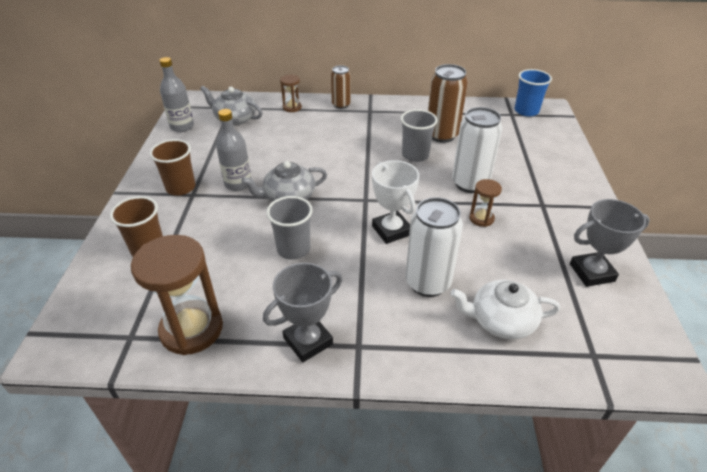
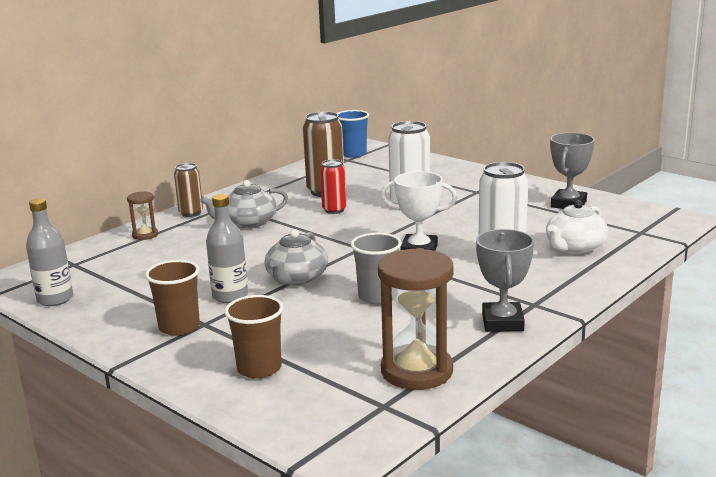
camera: 50 degrees left, 20 degrees down
grey teapot [200,86,263,125] -> grey teapot moved to [200,180,288,228]
grey cup [401,109,437,162] -> red can [320,159,347,214]
brown hourglass [469,179,502,227] -> none

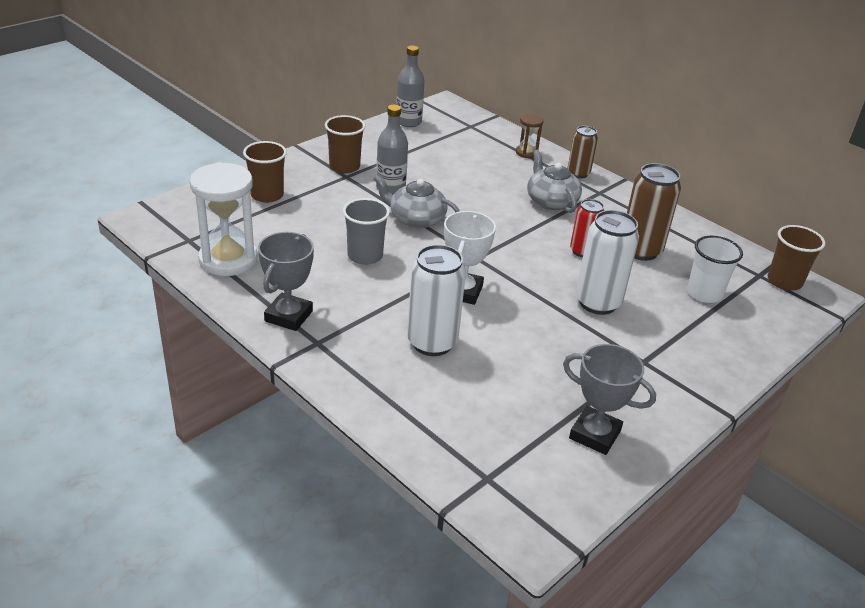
camera: 90 degrees right, 15 degrees up
blue cup [337,110,369,158] -> brown cup [768,225,825,290]
brown hourglass [378,248,454,390] -> white hourglass [190,162,257,276]
grey trophy [476,229,534,332] -> grey trophy turned 75 degrees counterclockwise [258,232,314,331]
white teapot [546,200,608,254] -> none
none -> white cup [687,236,743,303]

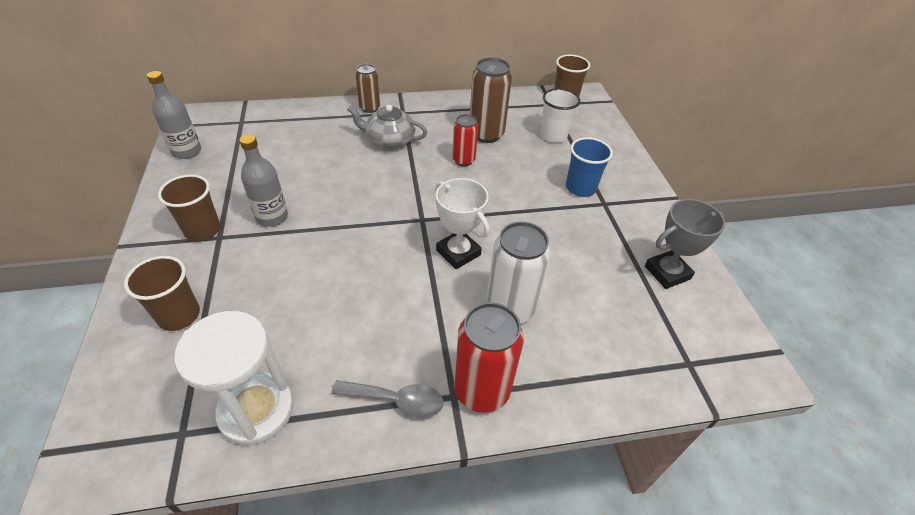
camera: 55 degrees left, 10 degrees up
grey trophy [258,232,314,331] -> grey spoon [331,380,444,418]
grey cup [343,198,390,265] -> none
grey teapot [374,175,460,228] -> none
brown hourglass [516,114,543,158] -> none
white can [576,210,639,315] -> none
none -> red can [454,302,524,413]
none -> blue cup [566,137,613,197]

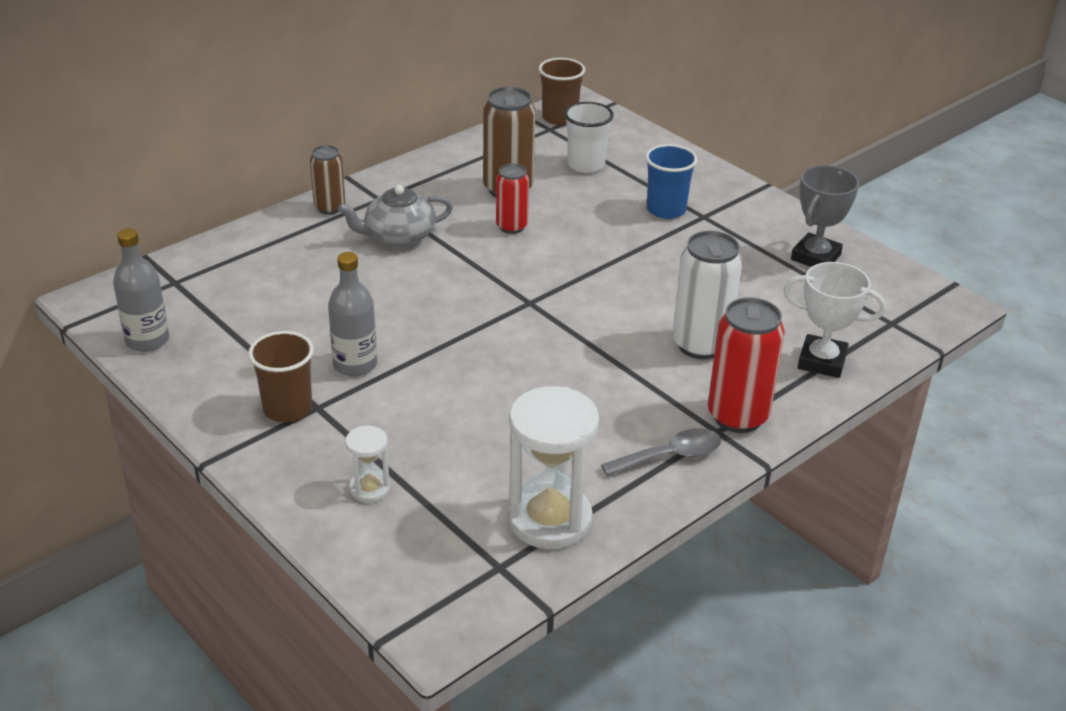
camera: 30 degrees left, 10 degrees down
brown cup [124,256,200,331] -> white hourglass [345,426,390,503]
white trophy [435,178,489,269] -> white trophy moved to [784,262,886,378]

